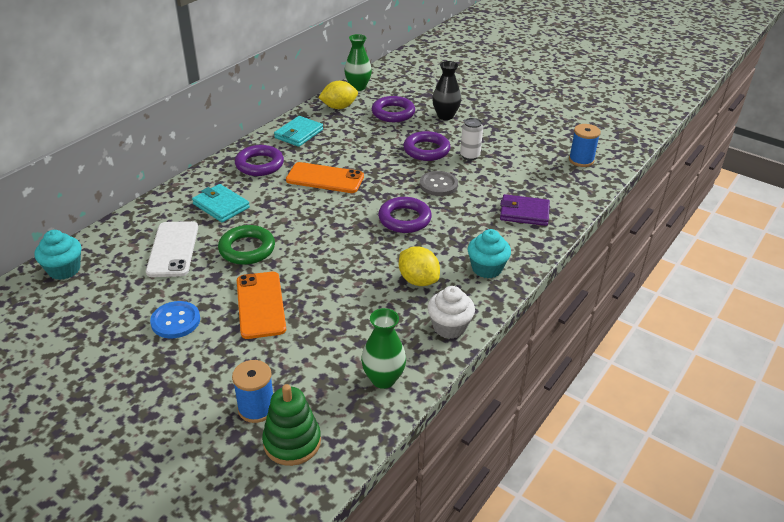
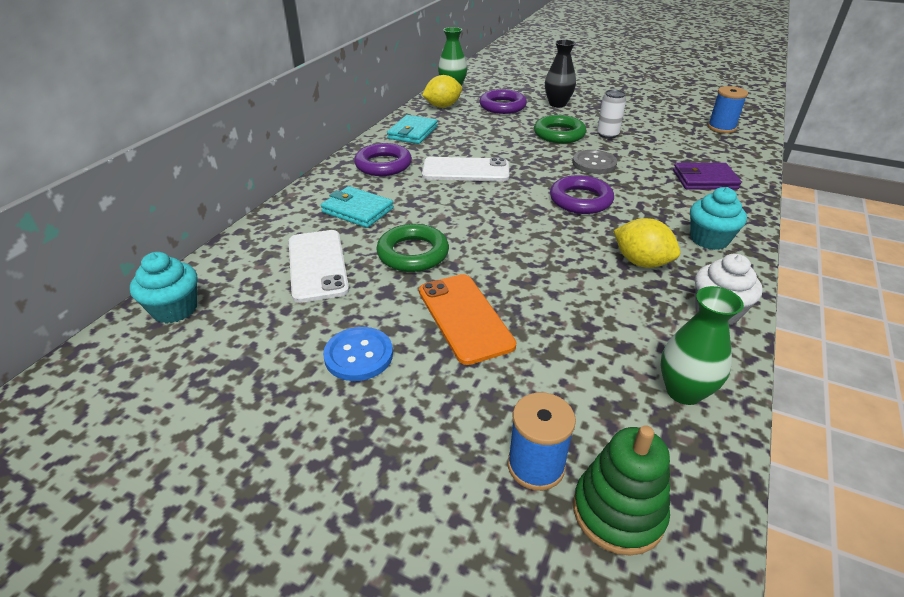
camera: 10 degrees left, 0 degrees up
orange phone [286,162,364,193] -> white phone [422,157,509,181]
purple ring [403,131,451,161] -> green ring [534,115,586,143]

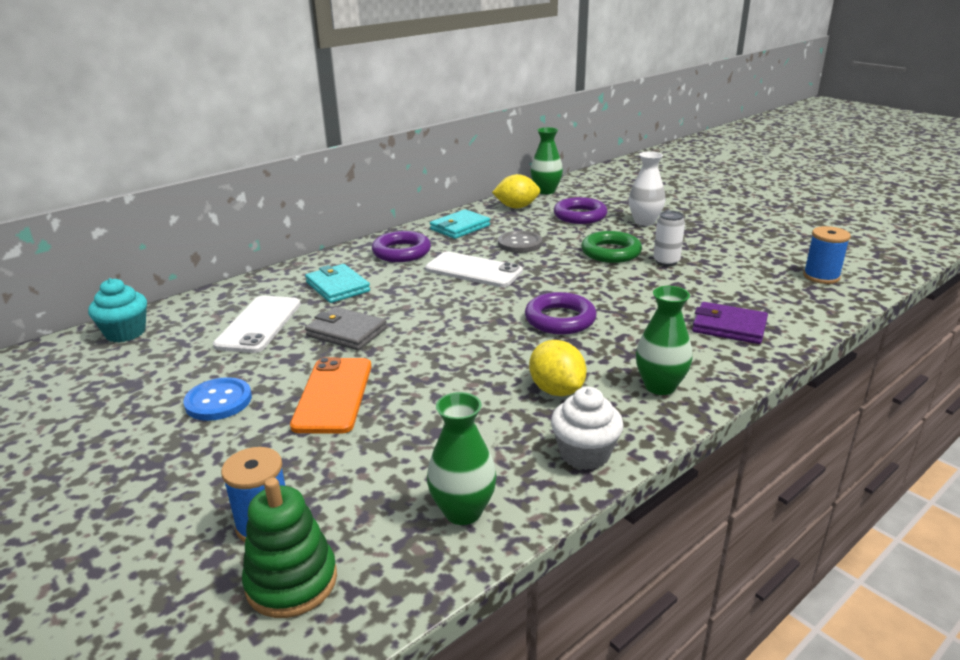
camera: 25 degrees right, 10 degrees down
green ring [376,224,449,272] -> grey wallet [305,307,387,350]
black vase [545,40,576,107] -> white vase [629,151,665,226]
grey button [573,150,617,174] -> grey button moved to [498,231,542,253]
turquoise cupcake [690,187,747,250] -> green vase [636,286,692,395]

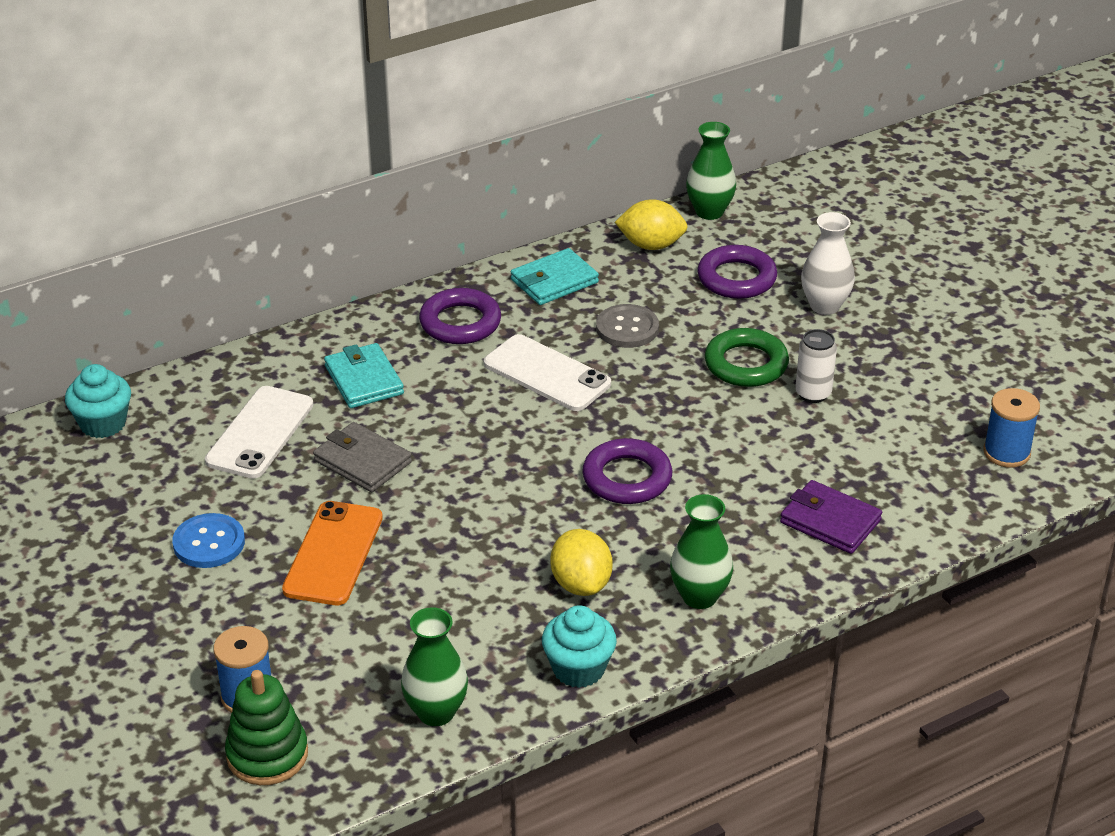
camera: 10 degrees right, 10 degrees up
white cupcake [551,387,624,470] -> turquoise cupcake [542,605,617,688]

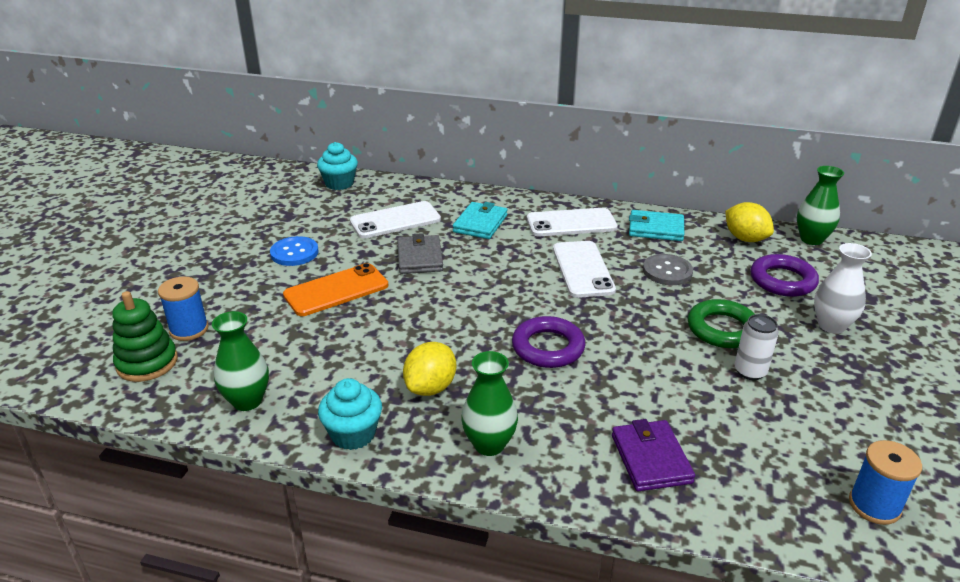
camera: 45 degrees right, 5 degrees down
purple ring [419,288,501,344] -> white phone [527,208,618,236]

